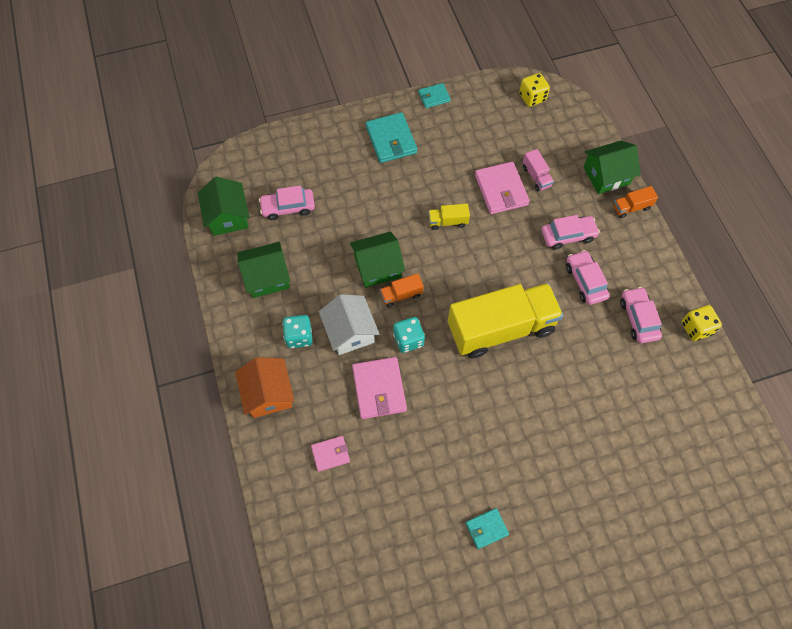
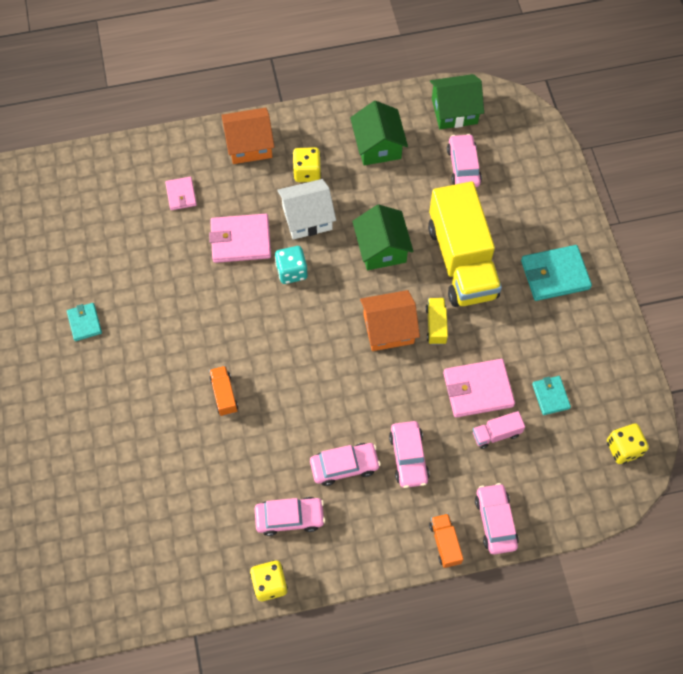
camera: 95 degrees right, 0 degrees up
turquoise dice [282,315,313,348] -> yellow dice [292,147,321,182]
orange truck [380,273,424,307] -> orange truck moved to [209,366,238,416]
turquoise wallet [418,83,451,108] -> turquoise wallet moved to [532,376,571,415]
yellow truck [448,283,563,358] -> yellow truck moved to [428,181,502,307]
green house [584,141,641,194] -> pink car [475,483,519,554]
none -> orange house [360,290,420,351]

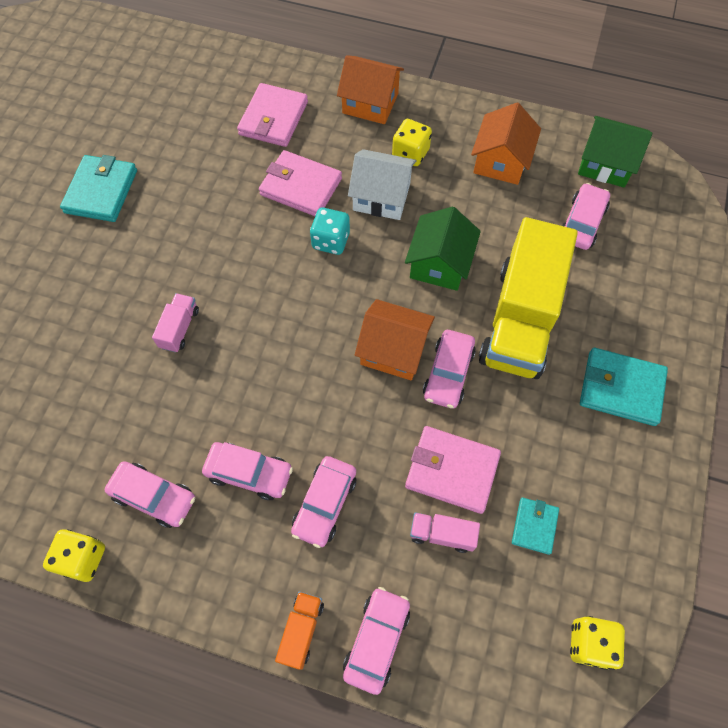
camera: 30 degrees right, 0 degrees up
turquoise wallet [67,303,102,341] -> turquoise wallet [60,155,137,222], size x1.75
pink wallet [165,177,197,210] -> pink wallet [237,83,308,147], size x1.75
orange truck [209,366,238,416] -> pink truck [152,293,199,353]
green house [350,101,408,165] -> orange house [471,103,541,185]
yellow truck [425,298,448,345] -> pink car [423,330,476,409]

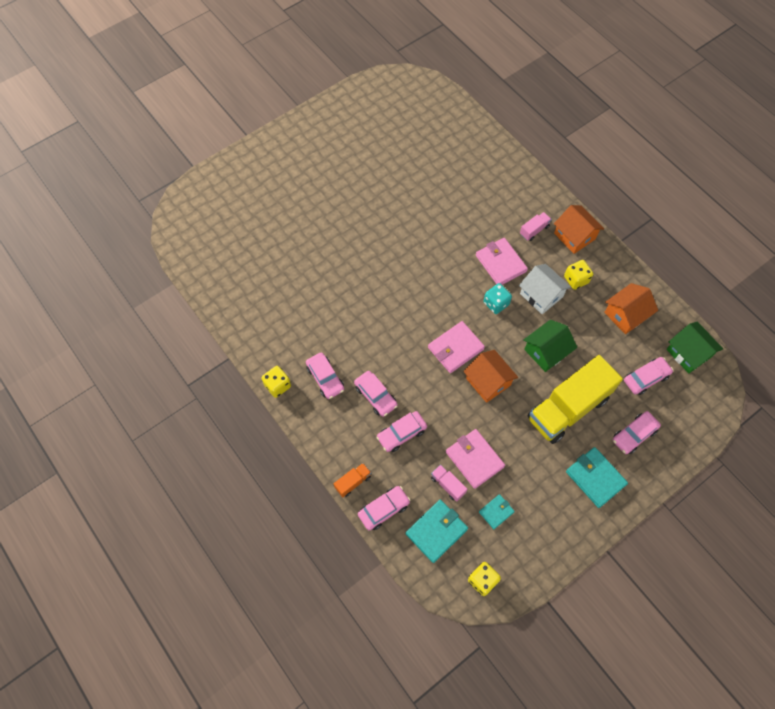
camera: 35 degrees right, 0 degrees up
turquoise wallet [60,155,137,222] -> turquoise wallet moved to [406,500,468,563]
pink truck [152,293,199,353] -> pink truck moved to [520,212,552,241]
pink wallet [237,83,308,147] -> pink wallet moved to [428,321,485,373]
pink car [423,330,476,409] -> pink car moved to [613,411,661,454]

